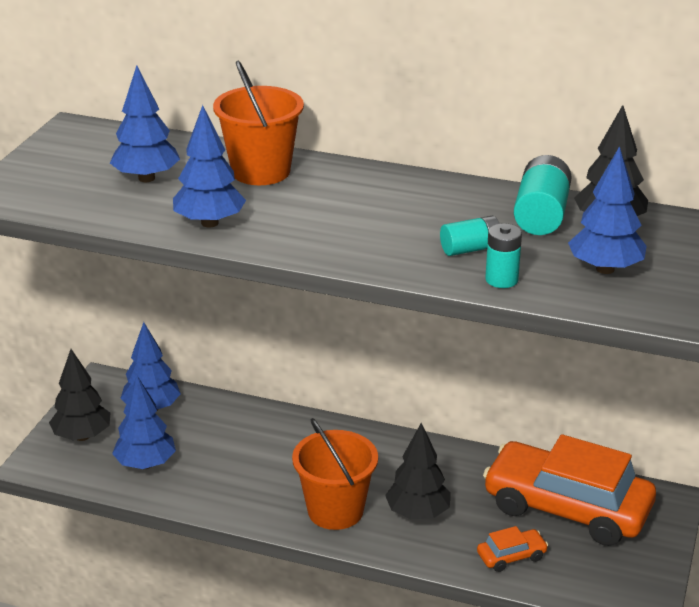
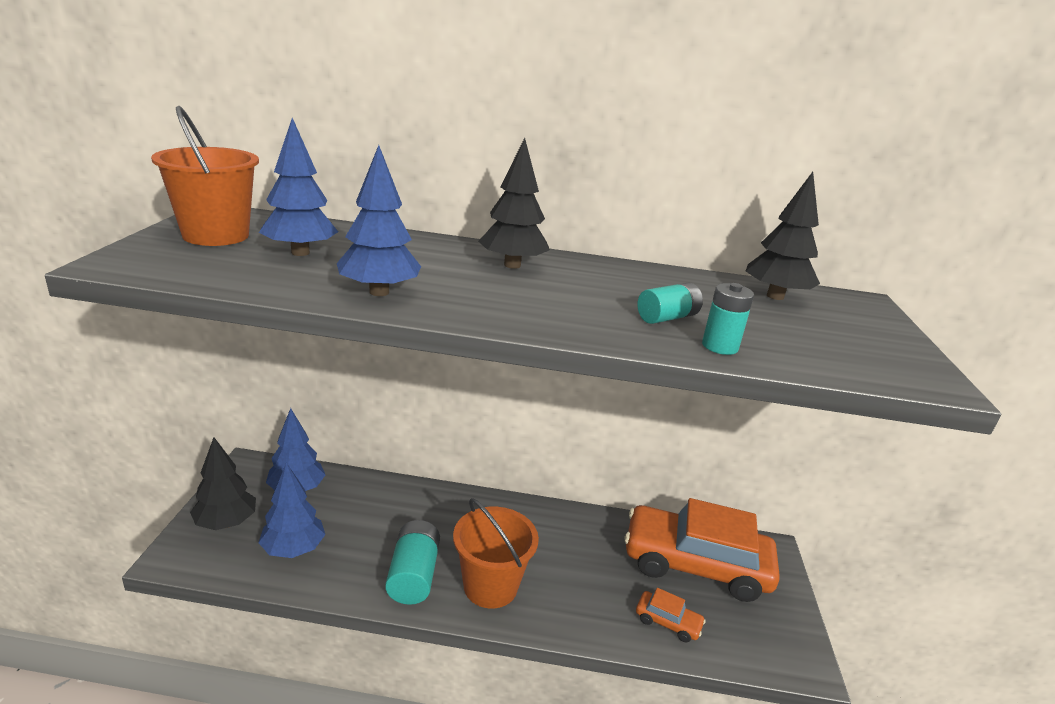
camera: 15 degrees left, 5 degrees down
orange bucket [213,61,304,185] -> orange bucket moved to [151,106,259,246]
black tree [385,423,451,519] -> black tree moved to [478,138,550,269]
orange car [477,526,548,572] -> orange car turned 60 degrees clockwise [636,588,706,642]
turquoise battery [514,155,572,235] -> turquoise battery moved to [385,520,440,605]
blue tree [568,146,647,274] -> none

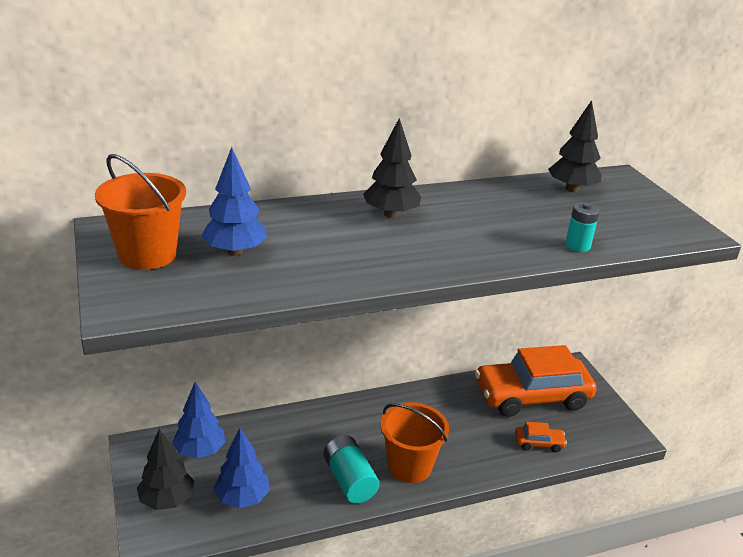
camera: 25 degrees left, 5 degrees up
blue tree [337,145,421,296] -> none
turquoise battery [638,282,703,324] -> none

